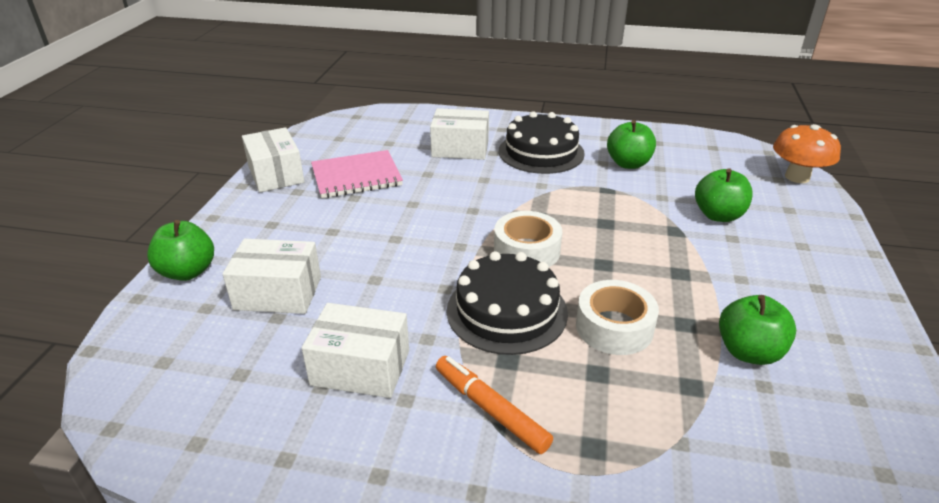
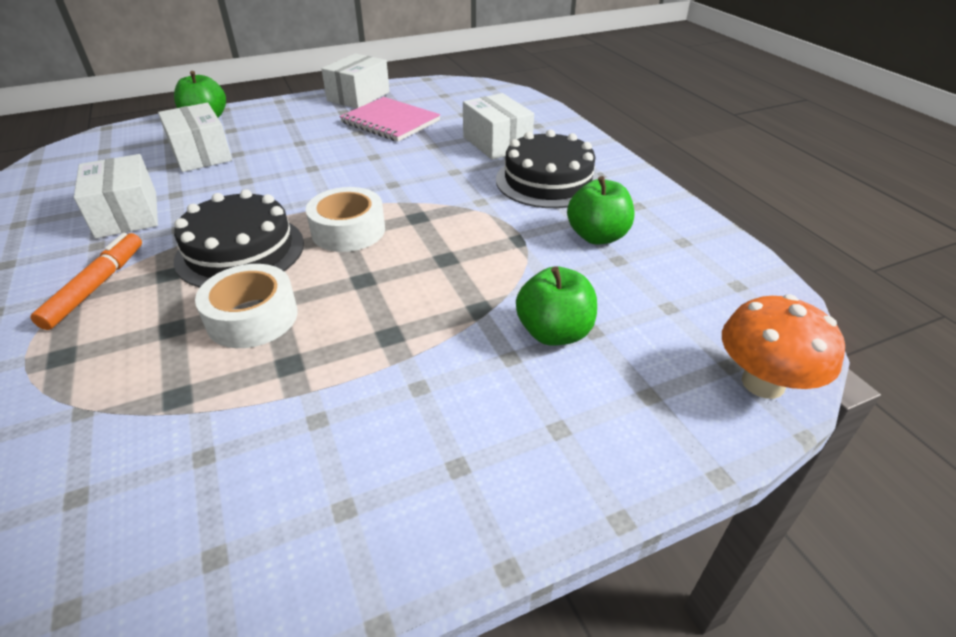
camera: 55 degrees right, 5 degrees up
green apple [719,295,796,365] -> none

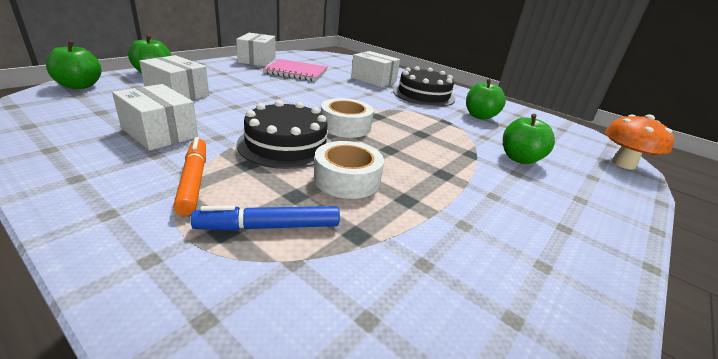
camera: 30 degrees left, 10 degrees down
none -> green apple [46,41,102,89]
none -> blue marker [191,206,340,231]

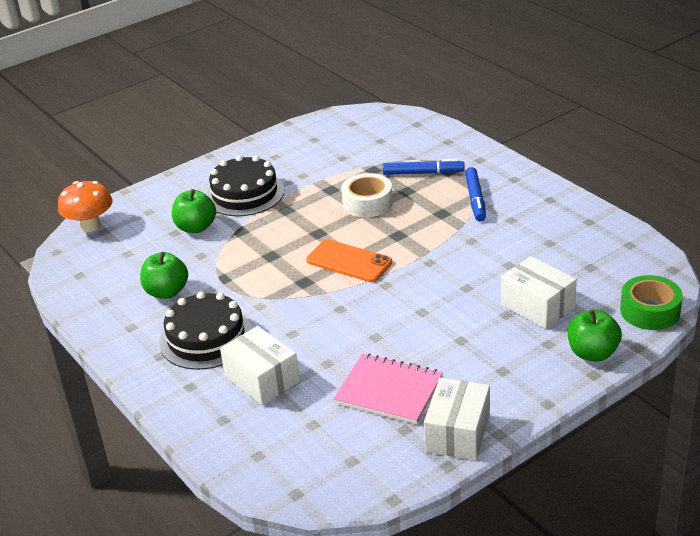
camera: 160 degrees left, 5 degrees up
green apple [46,41,102,89] -> green tape [620,275,683,330]
white box [112,84,198,150] -> none
orange marker [173,137,206,216] -> blue marker [465,167,486,222]
black cake [236,100,333,169] -> black cake moved to [206,155,284,216]
white tape [321,98,374,138] -> orange phone [306,239,392,282]

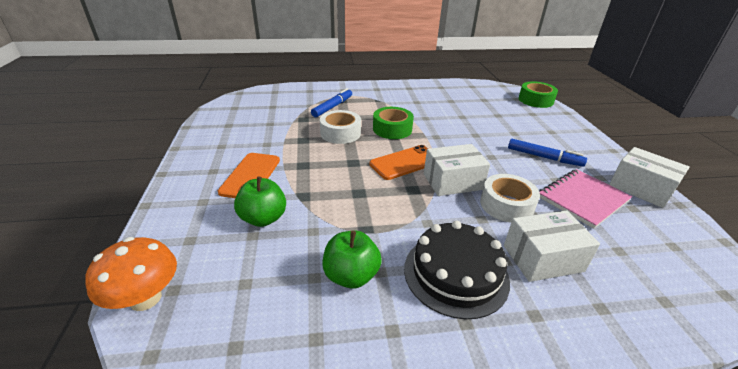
camera: 65 degrees left, 0 degrees up
black cake [206,155,284,216] -> orange phone [218,153,280,198]
blue marker [465,167,486,222] -> blue marker moved to [508,139,587,167]
white box [501,256,577,329] -> white box moved to [424,144,490,196]
green apple [568,309,622,362] -> none
none -> green tape [373,107,414,139]
none -> white tape [480,174,540,223]

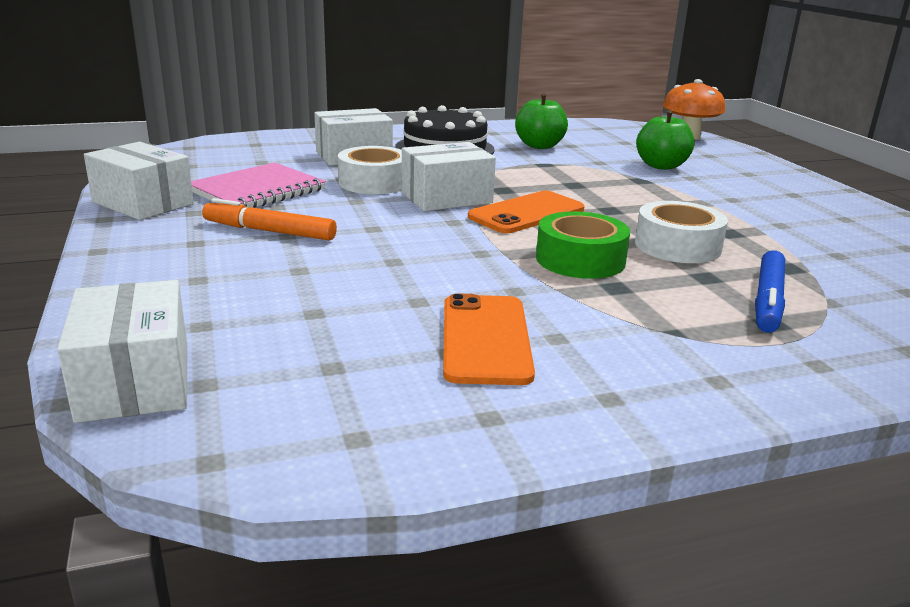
camera: 170 degrees right, 10 degrees down
orange phone [218,153,280,198] -> orange phone moved to [443,293,535,385]
blue marker [508,139,587,167] -> orange marker [202,198,337,240]
green tape [519,81,558,108] -> white box [57,280,187,423]

